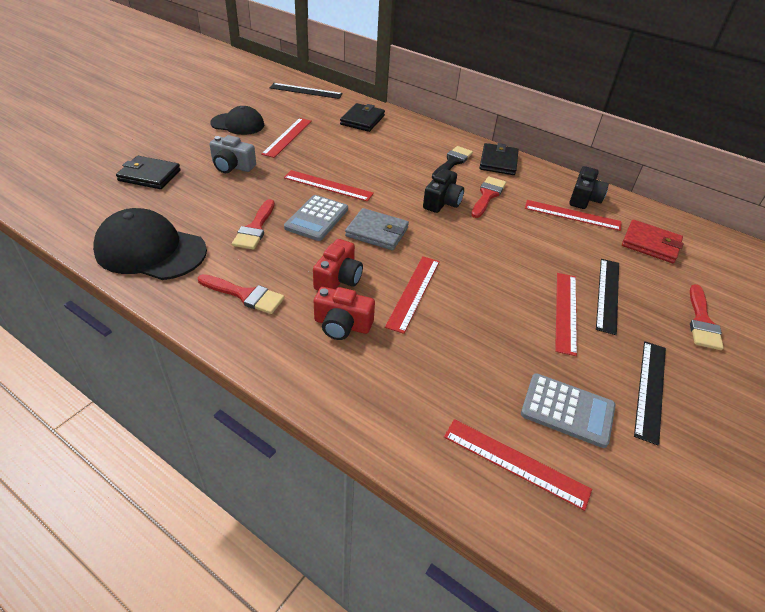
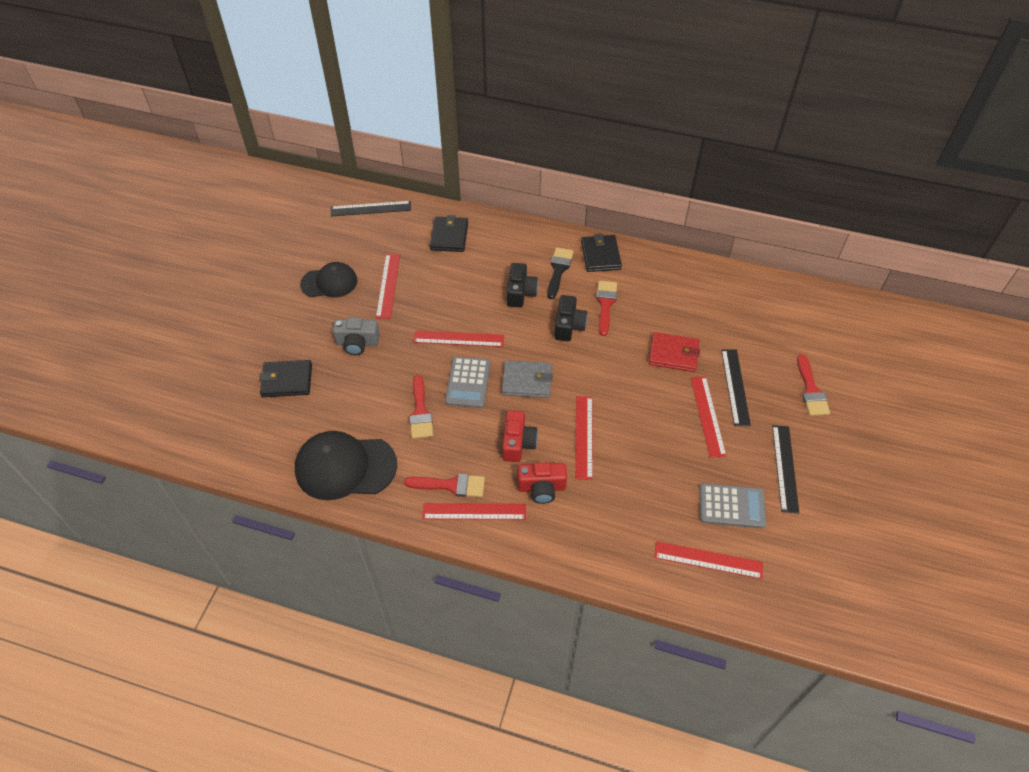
camera: 15 degrees left, 10 degrees up
red ruler [525,200,621,231] -> red ruler moved to [422,503,526,520]
black camera [569,166,609,209] -> black camera moved to [507,263,538,307]
red wallet [622,220,684,263] -> red wallet moved to [649,332,700,372]

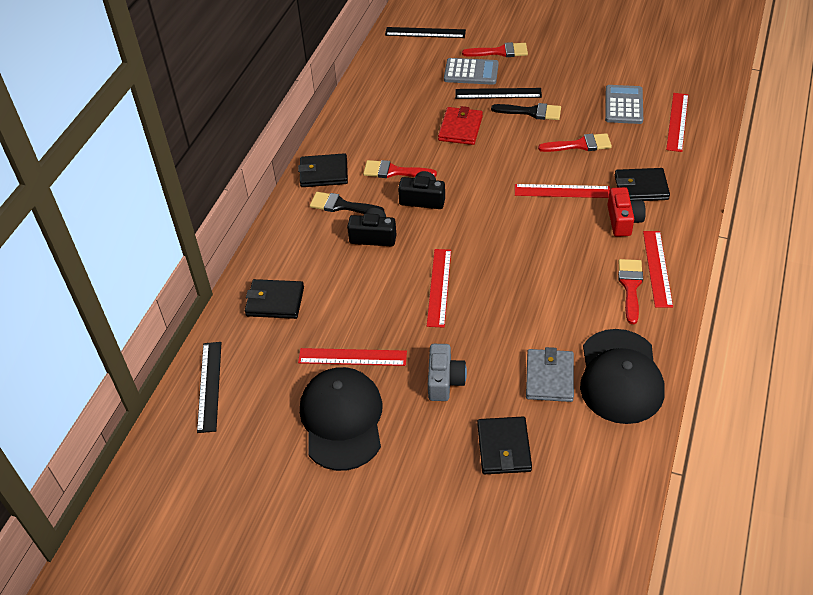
camera: 85 degrees left, 5 degrees down
black cap [300,262,357,297] -> black cap [300,367,383,471], size x1.54
red brush [410,375,433,439] -> red brush moved to [538,133,612,152]
grey calculator [445,356,491,408] -> grey calculator moved to [444,58,499,85]
grey wallet [502,360,553,398] -> grey wallet moved to [526,347,574,402]
red camera [502,410,538,462] -> none
red ruler [690,376,727,458] -> black brush [491,103,561,120]
black ruler [772,425,799,513] -> black ruler moved to [385,27,466,38]
none -> black wallet [615,168,670,201]

